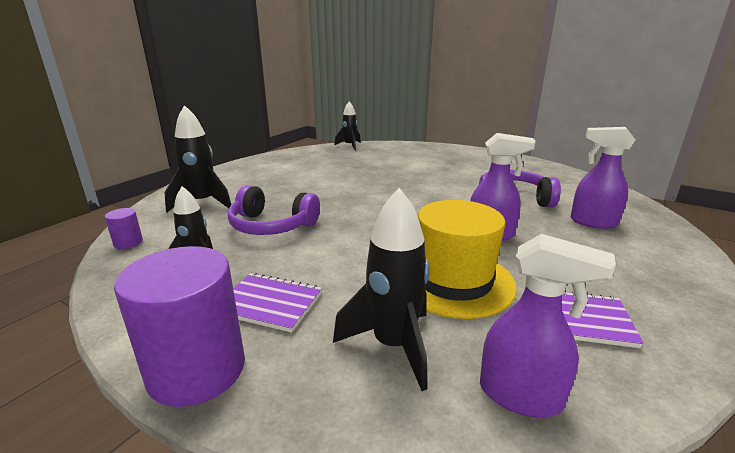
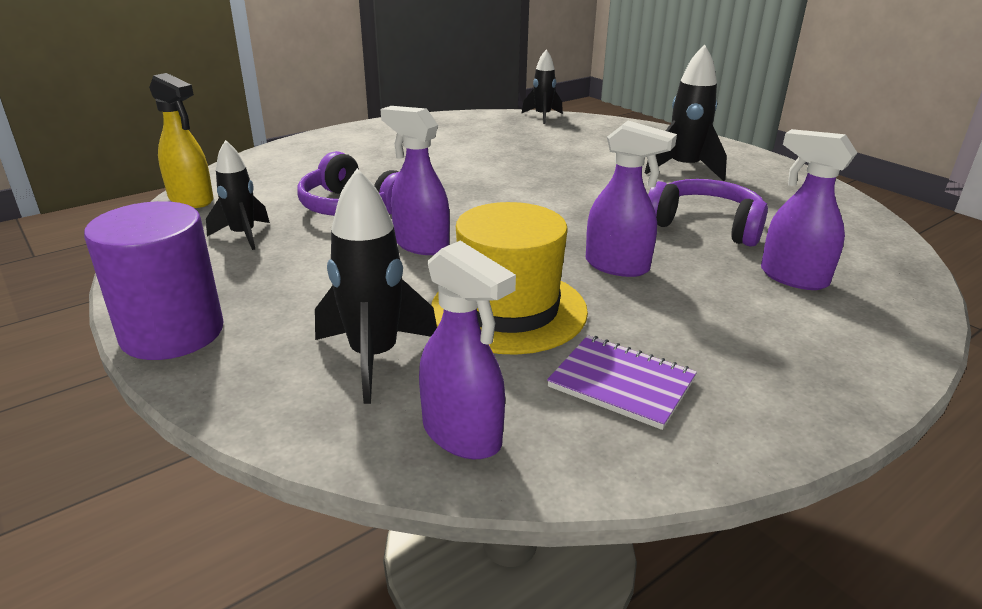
camera: 20 degrees right, 5 degrees up
purple cylinder [105,208,143,249] -> yellow spray bottle [149,73,214,208]
black rocket [165,105,231,212] -> black rocket moved to [645,45,727,181]
purple notebook [233,273,322,333] -> none
none -> purple spray bottle [381,106,450,255]

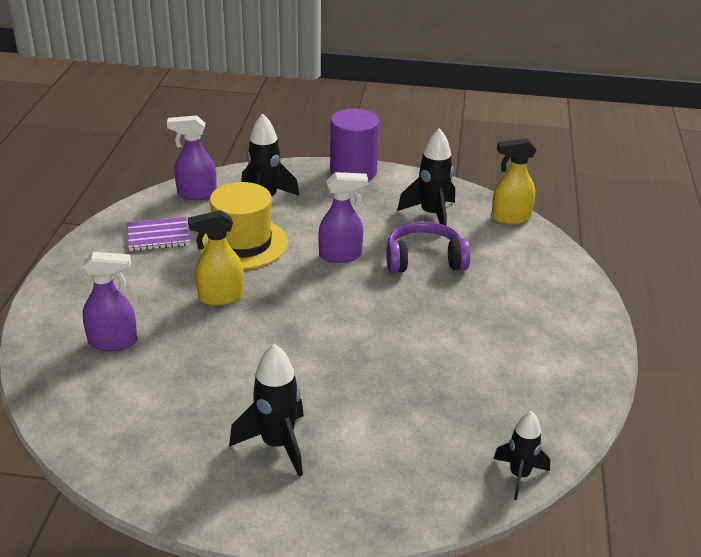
camera: 135 degrees right, 5 degrees up
black rocket [206,140,270,250] -> black rocket [397,128,455,226], size x1.52
purple spray bottle [586,121,677,277] -> yellow spray bottle [188,210,244,306]
purple headphones [648,179,768,247] -> none

